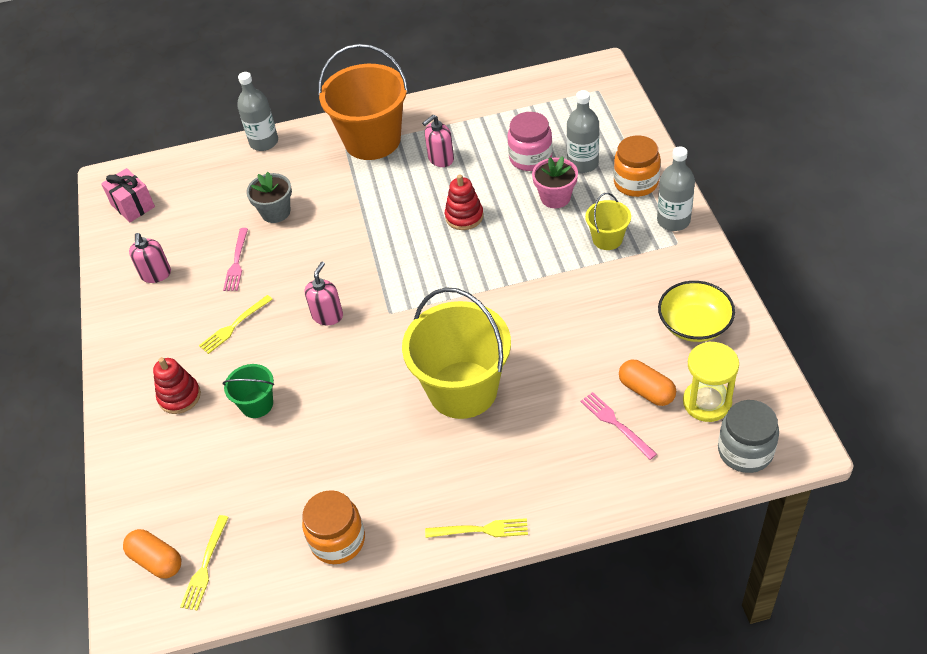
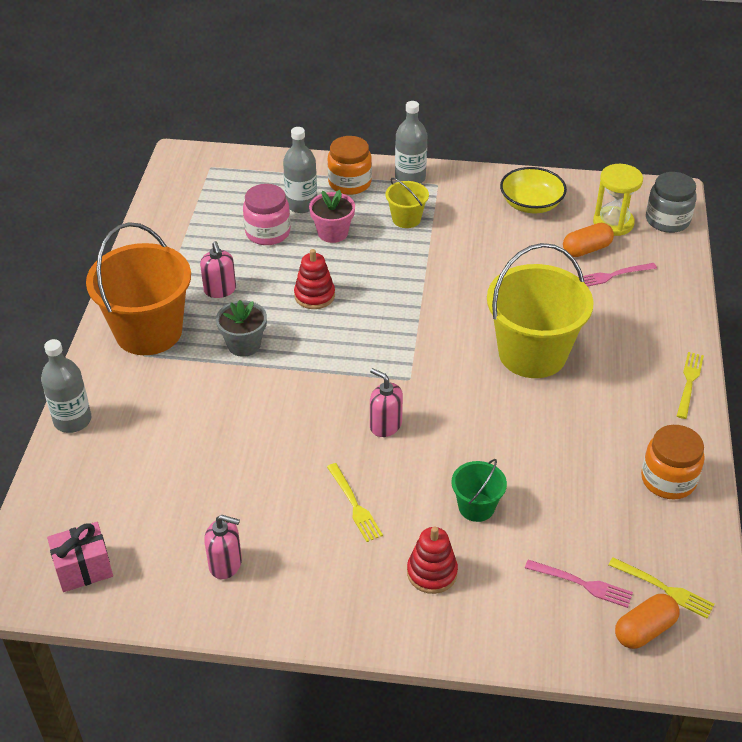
camera: 75 degrees left, 5 degrees down
pink fork [223,228,248,291] -> pink fork moved to [525,560,633,608]
grey flower pot [246,172,292,223] -> grey flower pot moved to [216,300,267,357]

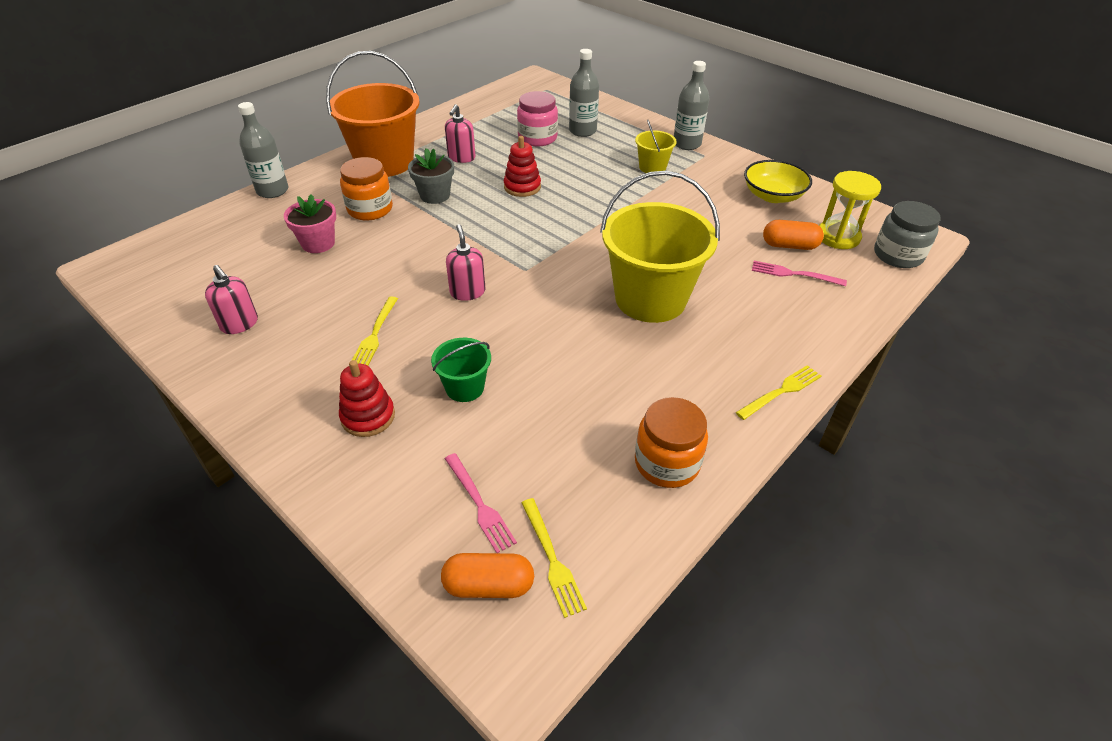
camera: 35 degrees right, 0 degrees up
pink gift [47,522,113,592] -> none
pink flower pot [309,190,355,243] -> pink flower pot moved to [284,194,336,253]
orange jar [327,136,372,195] -> orange jar moved to [340,157,393,220]

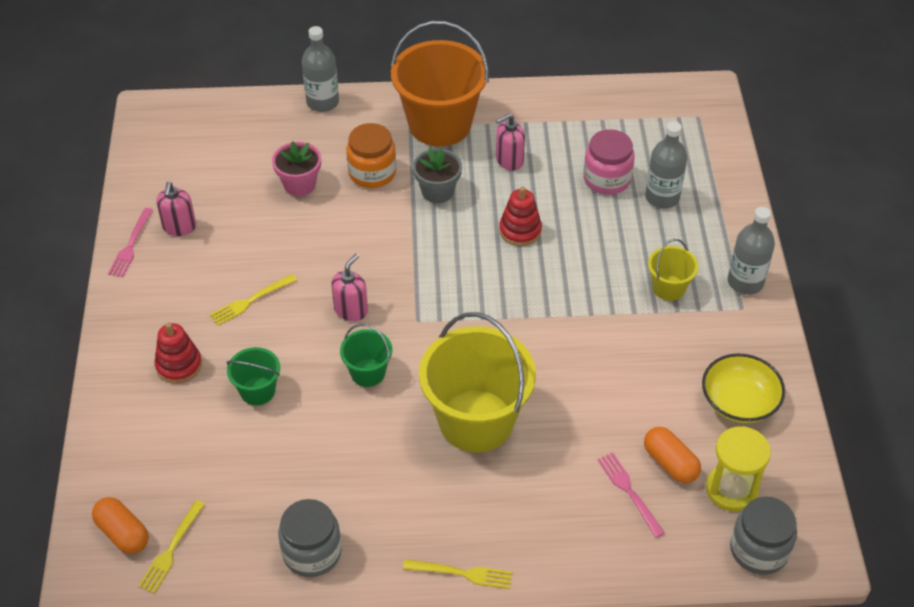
camera: 45 degrees right, 5 degrees up
pink fork [445,453,517,553] -> pink fork moved to [108,208,153,277]
orange jar [635,397,708,488] -> grey jar [278,499,342,577]
none -> green bucket [340,324,393,387]

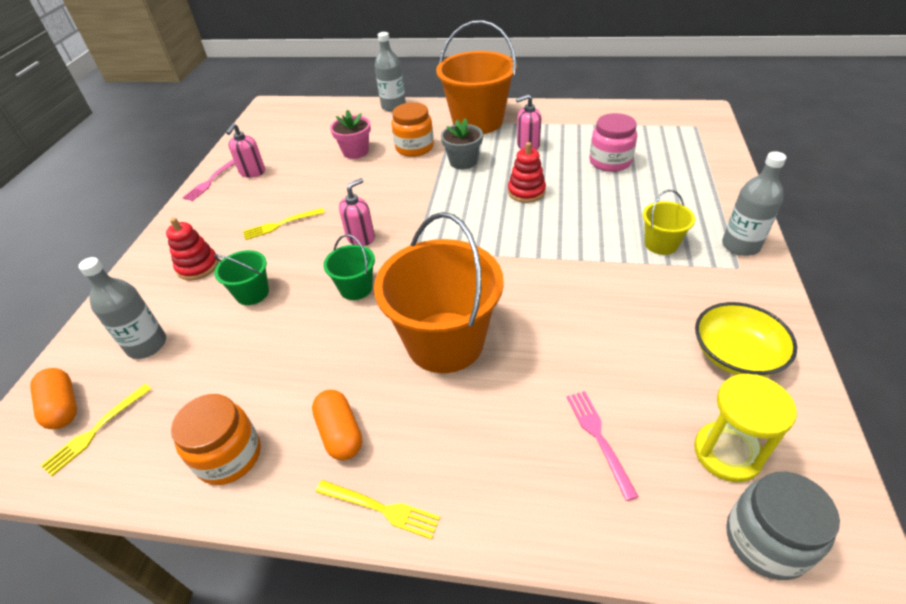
camera: 15 degrees right, 5 degrees down
grey jar [278,499,342,577] -> orange jar [171,394,261,485]
yellow bucket [419,312,536,452] -> orange bucket [374,212,504,373]
orange capsule [644,427,701,483] -> orange capsule moved to [312,390,362,460]
grey bottle [645,121,687,209] -> grey bottle moved to [78,257,166,359]

